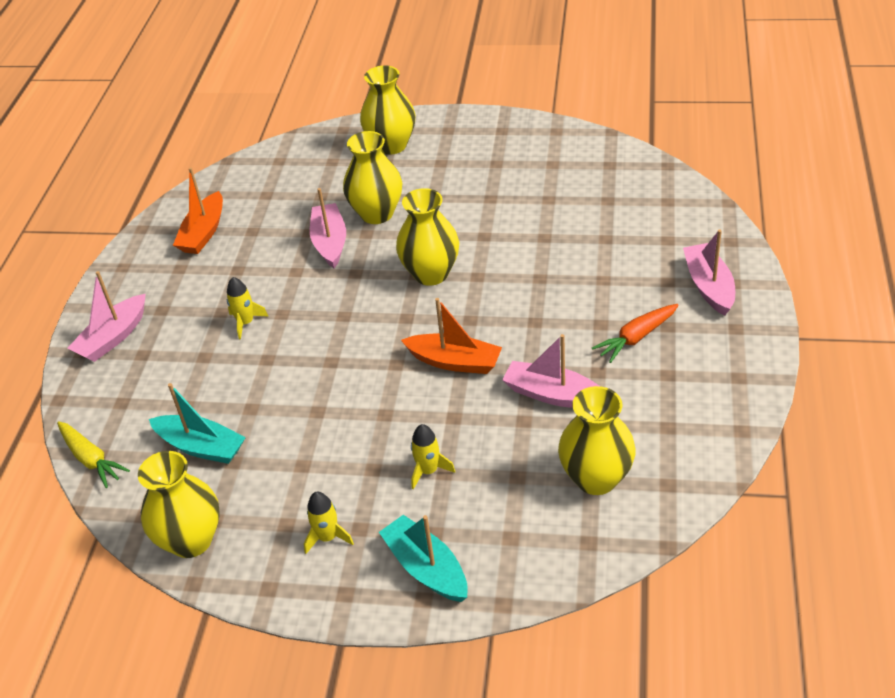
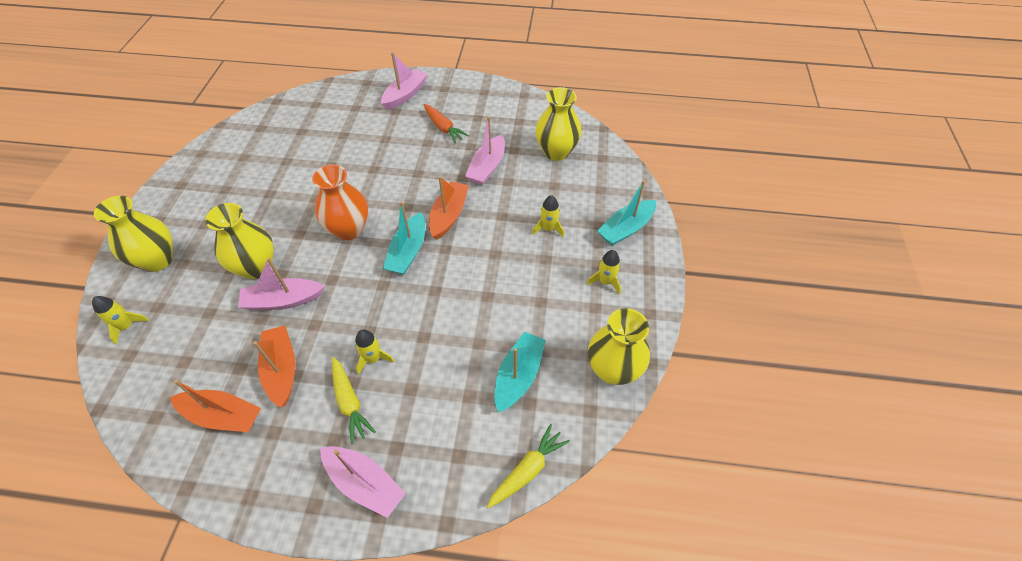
camera: 95 degrees left, 10 degrees up
yellow vase [396,188,459,286] -> orange vase [312,165,368,240]
pink boat [683,230,735,316] -> pink boat turned 135 degrees clockwise [381,52,428,110]
none -> yellow rocket [92,296,149,345]
none -> orange boat [253,326,295,407]
none -> yellow carrot [332,357,376,444]
none -> turquoise boat [383,201,425,274]

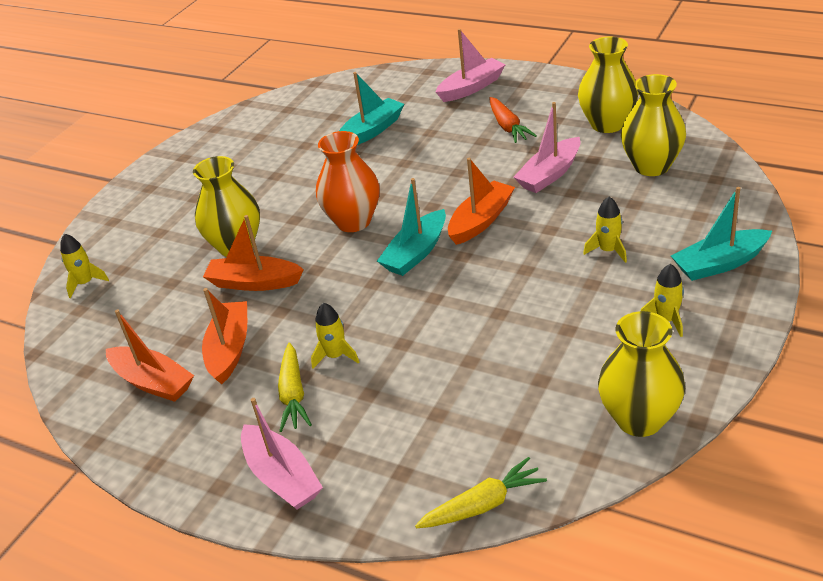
camera: 25 degrees right, 15 degrees down
yellow vase [94,196,173,272] -> yellow vase moved to [578,36,638,133]
pink boat [238,258,325,311] -> orange boat [203,215,304,291]
turquoise boat [495,332,546,412] -> turquoise boat moved to [339,72,404,145]

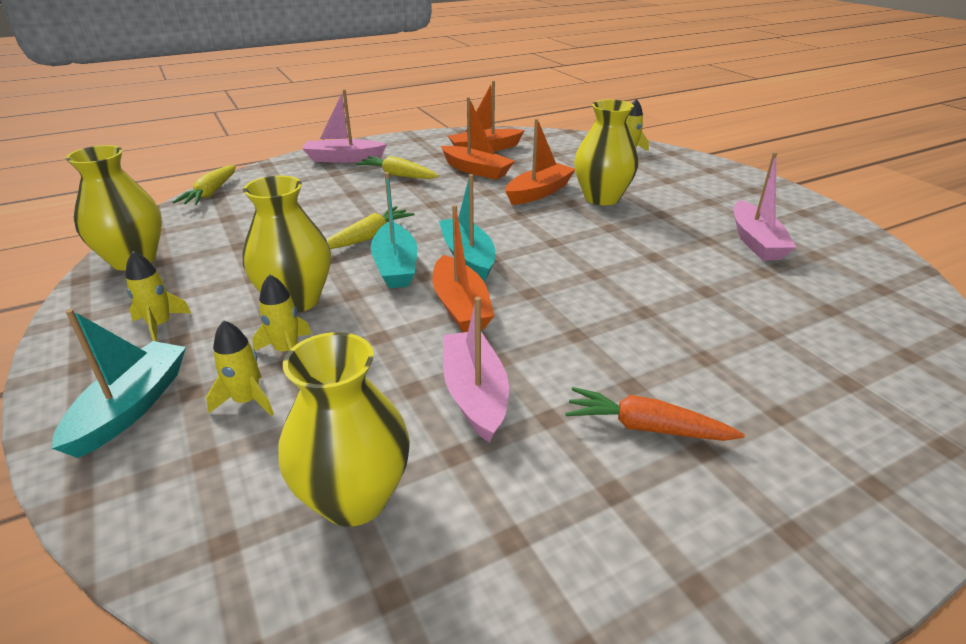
camera: 120 degrees right, 5 degrees down
yellow rocket [311,303,359,368] -> yellow rocket moved to [206,320,274,416]
orange vase [316,131,380,232] -> none
turquoise boat [339,72,404,145] -> turquoise boat moved to [371,172,417,288]
pink boat [436,29,506,102] -> pink boat moved to [734,152,797,260]
yellow vase [578,36,638,133] -> yellow vase moved to [242,176,331,313]
none -> yellow carrot [326,206,415,249]

